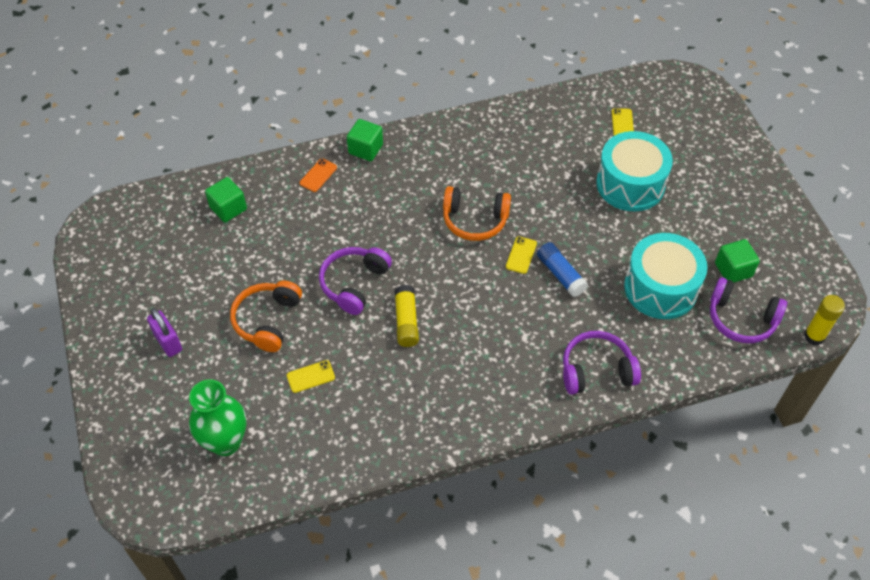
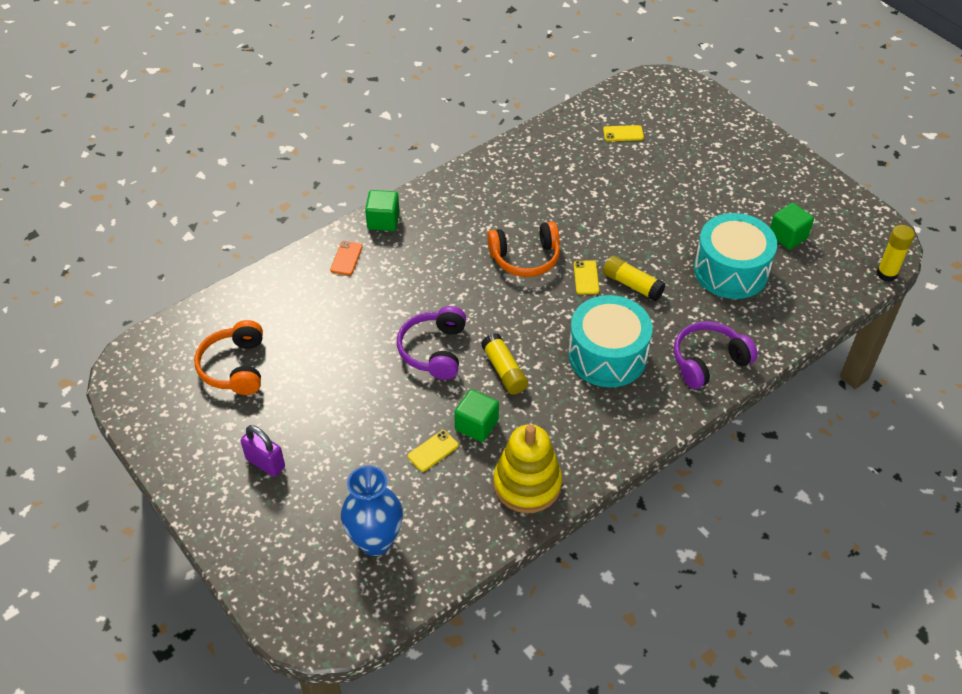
camera: 20 degrees left, 5 degrees down
green vase [189,379,246,456] -> blue vase [341,465,403,556]
green cube [205,177,247,222] -> green cube moved to [454,389,499,442]
orange headphones [230,280,302,352] -> orange headphones moved to [194,320,263,395]
blue glue stick [537,242,588,297] -> yellow glue stick [603,256,666,301]
turquoise drum [596,131,673,211] -> turquoise drum moved to [568,295,652,387]
yellow phone [612,108,634,136] -> yellow phone turned 75 degrees counterclockwise [603,125,644,141]
purple headphones [710,277,787,343] -> none
none -> yellow stacking toy [493,425,562,513]

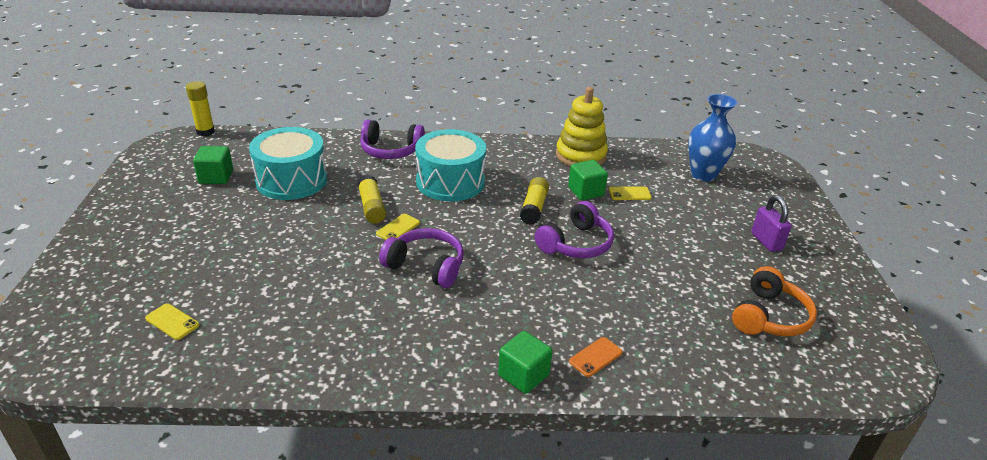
camera: 145 degrees left, 15 degrees down
orange headphones [487,221,560,277] -> purple headphones [379,228,464,288]

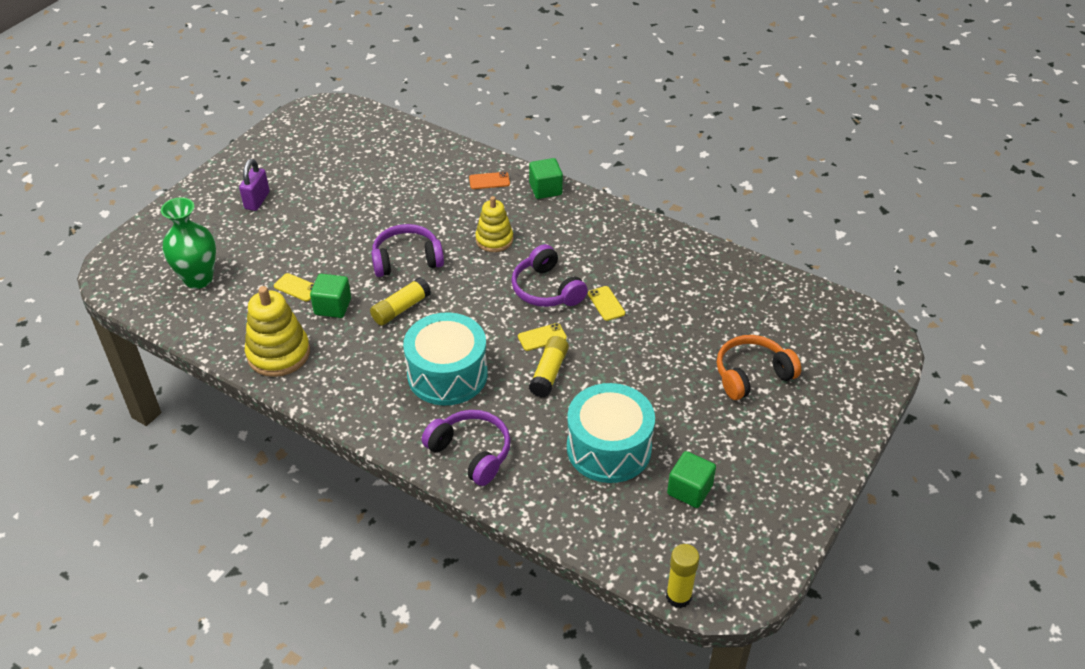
camera: 145 degrees left, 10 degrees up
yellow phone [145,303,199,340] -> yellow phone moved to [588,286,625,321]
blue vase [688,94,738,182] -> green vase [161,197,216,289]
orange headphones [732,266,817,336] -> orange headphones moved to [717,335,801,400]
none -> yellow stacking toy [475,196,513,252]

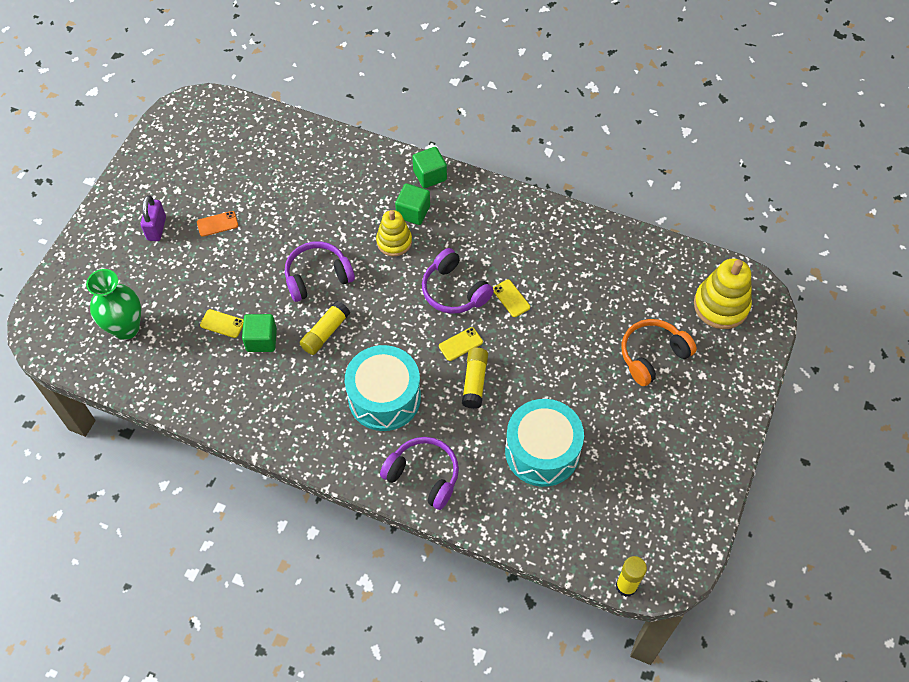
camera: 10 degrees left, 15 degrees up
yellow stacking toy [245,286,310,377] -> yellow stacking toy moved to [694,258,752,329]
orange phone [469,172,510,189] -> orange phone moved to [197,211,238,237]
green cube [667,451,716,508] -> green cube moved to [395,183,430,225]

